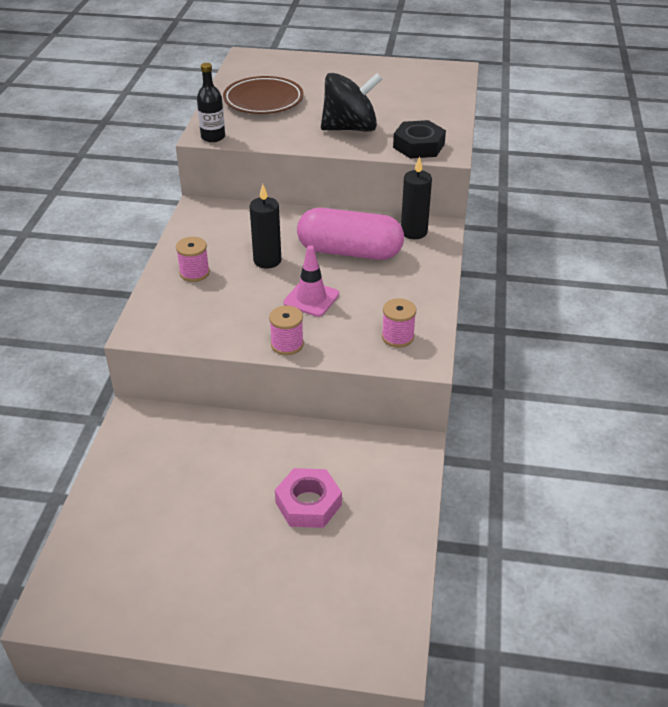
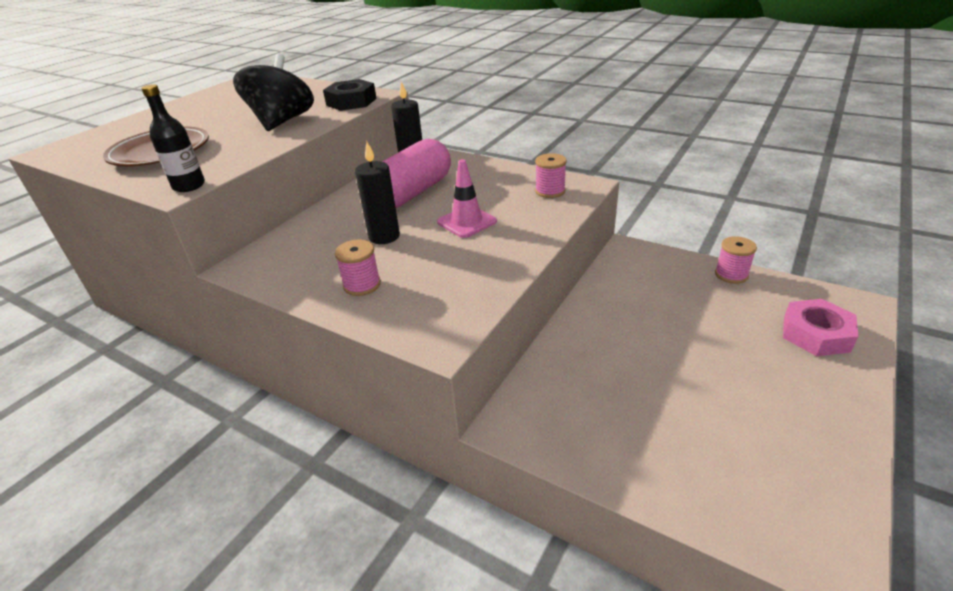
camera: 65 degrees left, 5 degrees down
pink spool [269,306,304,355] -> pink spool moved to [715,236,757,284]
pink nut [275,468,342,528] -> pink nut moved to [783,299,858,356]

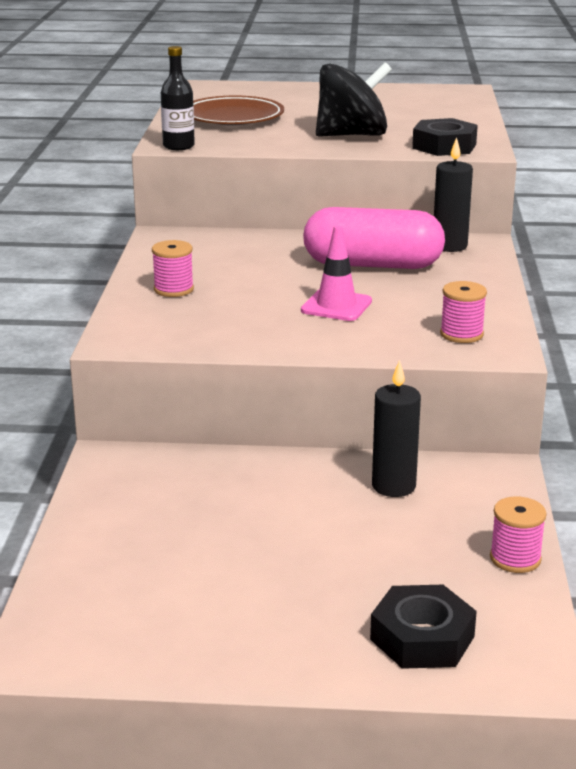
camera: 60 degrees right, 10 degrees down
black candle [355,141,400,244] -> black candle moved to [372,360,421,497]
pink nut [783,299,858,356] -> black nut [370,585,477,669]

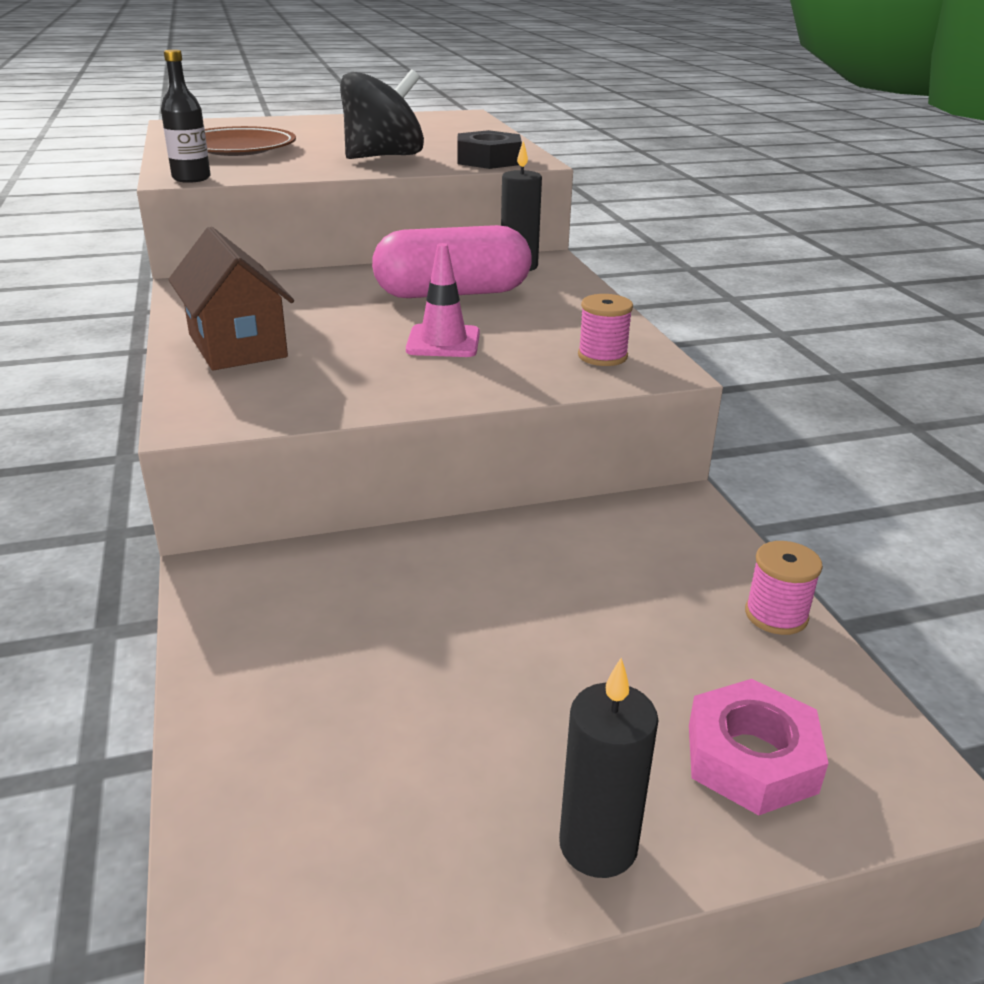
camera: 20 degrees left, 5 degrees up
pink spool [152,240,194,297] -> brown house [168,227,294,370]
black nut [370,585,477,669] -> pink nut [689,679,829,815]
black candle [372,360,421,497] -> black candle moved to [559,658,658,878]

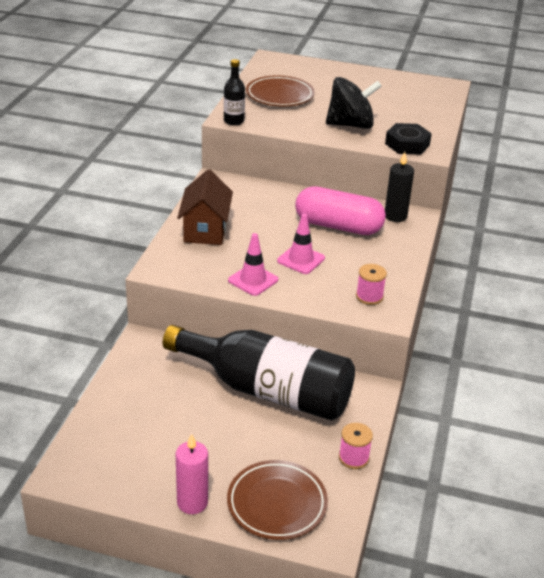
camera: 30 degrees right, 5 degrees up
black candle [559,658,658,878] -> pink candle [176,434,208,514]
pink nut [689,679,829,815] -> brown plate [227,460,328,540]
none -> black bottle [163,325,355,421]
none -> pink traffic cone [228,233,278,296]

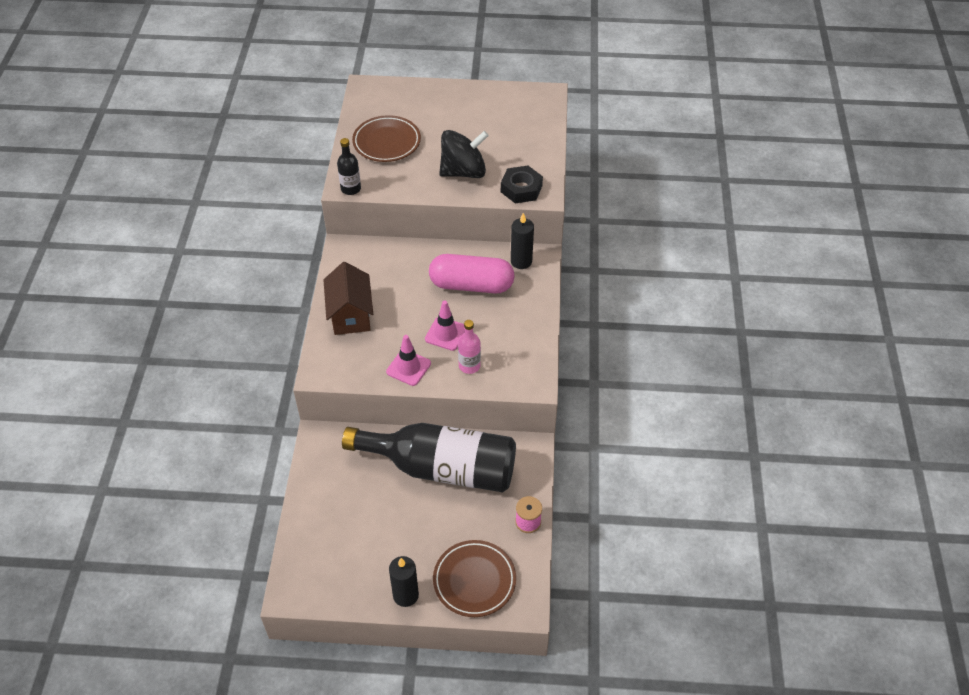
camera: 10 degrees left, 15 degrees up
pink candle [176,434,208,514] -> black candle [389,556,419,607]
pink spool [356,264,387,305] -> none
none -> pink bottle [458,320,481,374]

